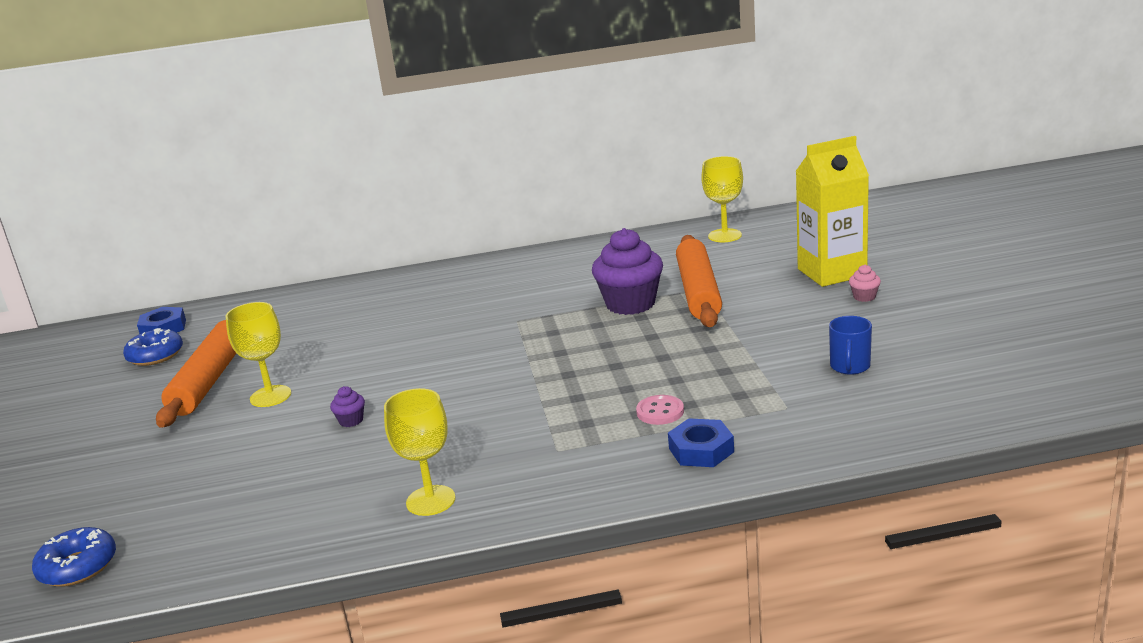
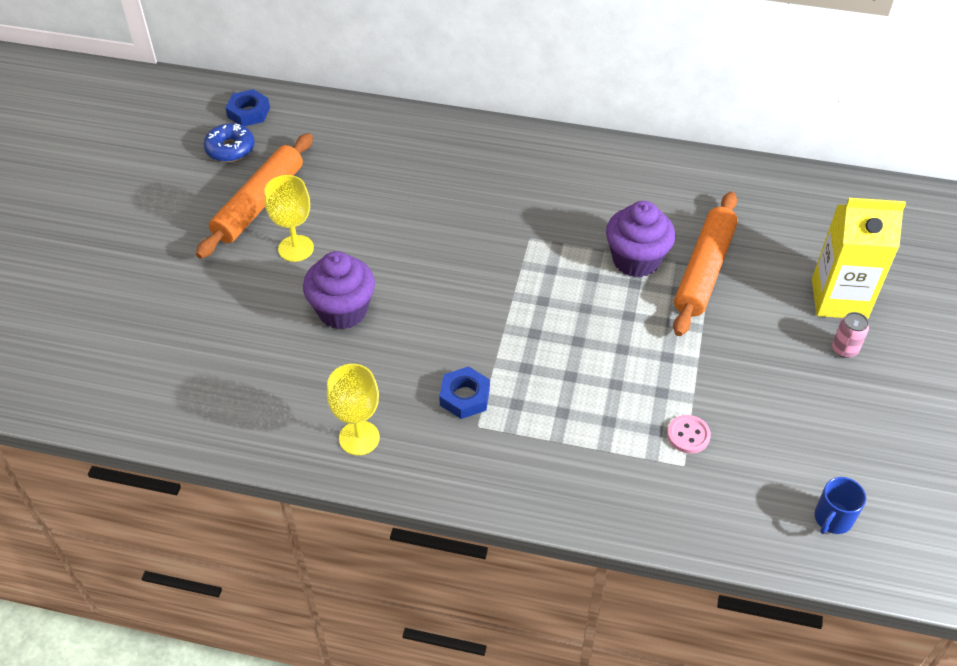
camera: 20 degrees right, 25 degrees up
blue donut [32,527,116,587] -> none
purple cupcake [330,386,365,427] -> purple cupcake [303,251,375,329], size x2.38
pink button [636,395,684,425] -> pink button moved to [667,415,711,454]
blue nut [668,419,734,467] -> blue nut moved to [439,366,490,419]
yellow goblet [701,156,743,242] -> none
blue mug [829,316,872,375] -> blue mug moved to [814,477,866,534]
pink cupcake [849,265,881,302] -> pink can [832,312,869,358]

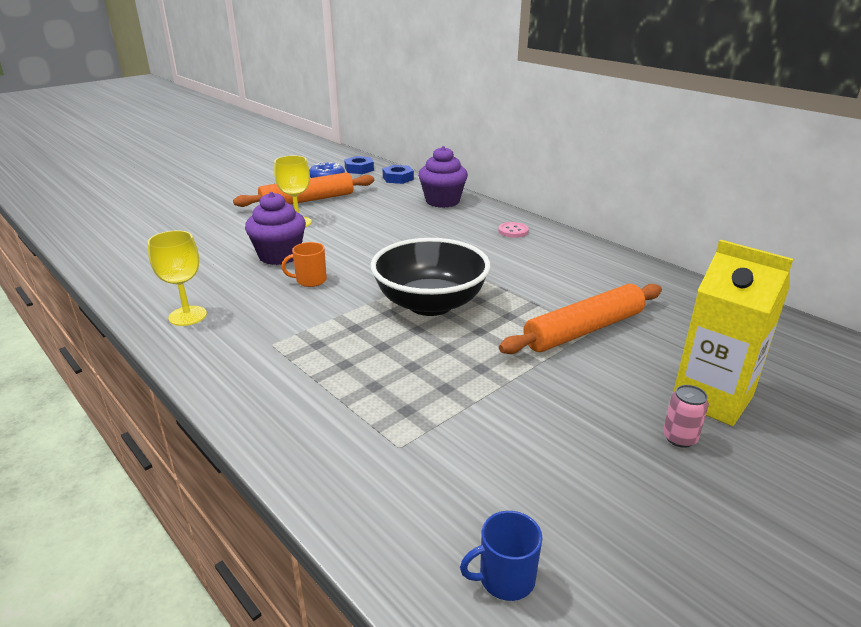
camera: 35 degrees right, 20 degrees down
blue nut [439,366,490,419] -> blue nut moved to [382,165,414,184]
purple cupcake [606,201,675,277] -> purple cupcake moved to [418,146,468,208]
pink button [667,415,711,454] -> pink button moved to [498,222,529,238]
none -> orange mug [282,242,327,287]
none -> black bowl [370,238,491,316]

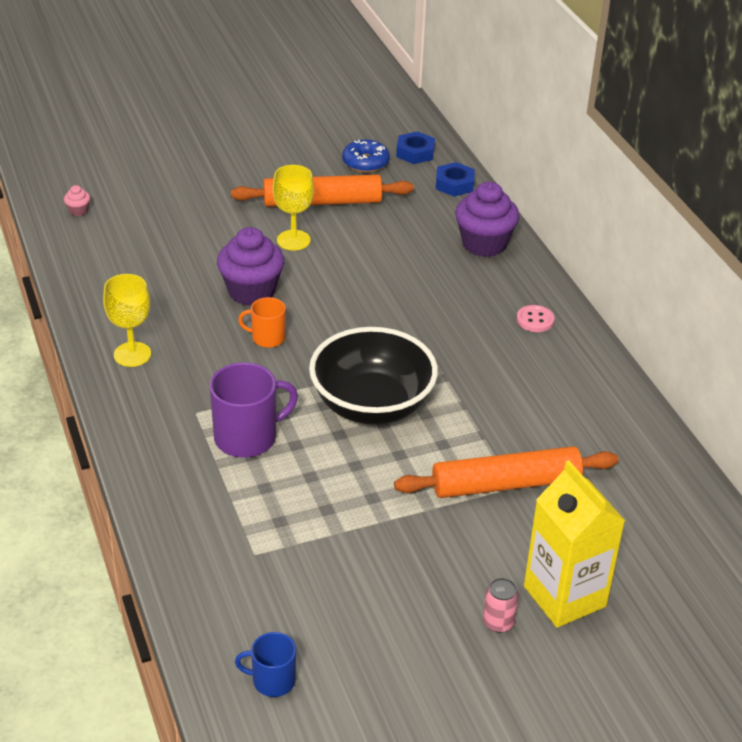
camera: 20 degrees right, 10 degrees up
none -> pink cupcake [64,185,90,216]
none -> purple mug [210,362,298,458]

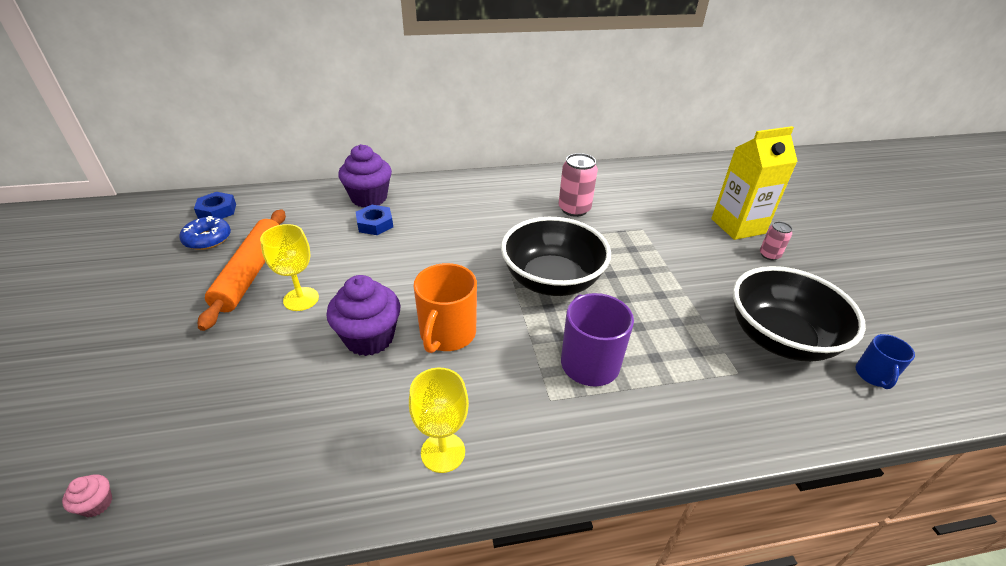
camera: 80 degrees left, 0 degrees up
orange mug [238,297,286,348] -> orange mug [413,263,477,353], size x1.73
orange rolling pin [394,446,619,498] -> none
blue nut [436,162,475,197] -> blue nut moved to [356,205,393,235]
pink button [517,305,555,332] -> none
none -> pink can [559,153,598,217]
none -> black bowl [733,266,866,362]

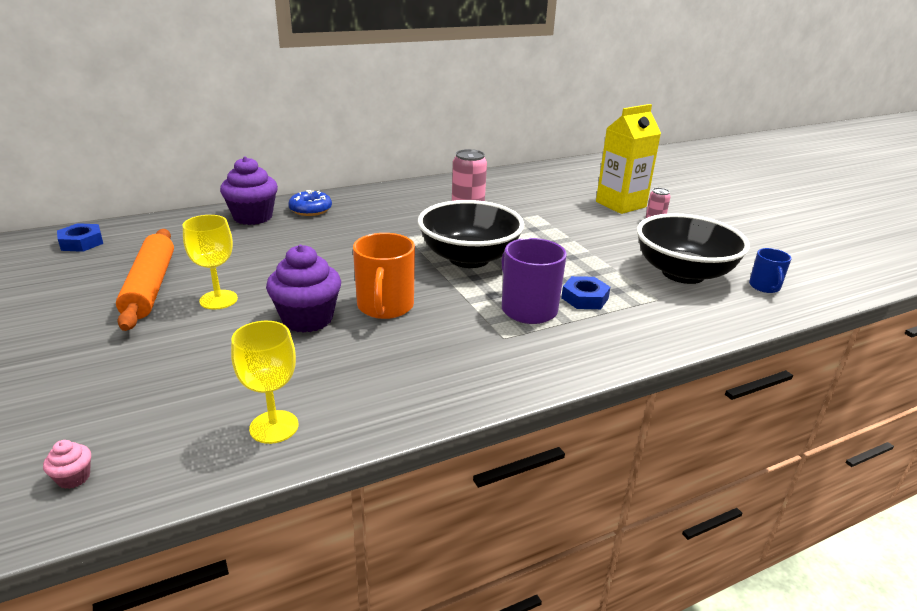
camera: 15 degrees left, 10 degrees down
blue donut [179,216,231,250] -> blue donut moved to [288,190,332,216]
blue nut [356,205,393,235] -> blue nut moved to [561,276,610,309]
yellow goblet [409,368,469,473] -> yellow goblet moved to [231,321,298,444]

